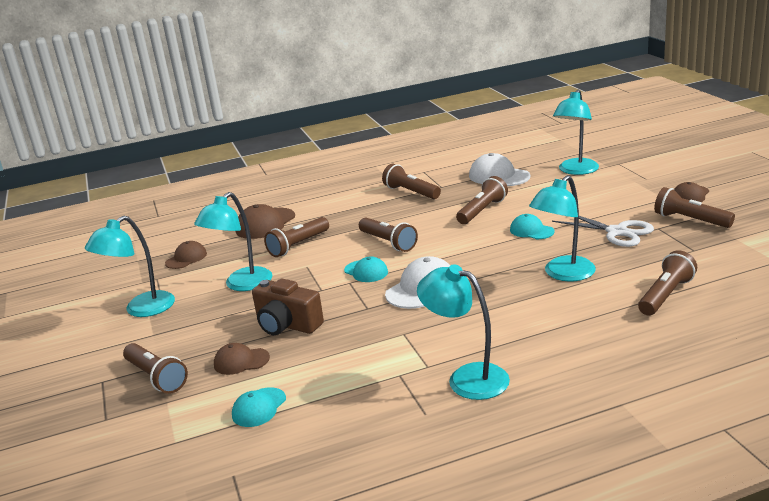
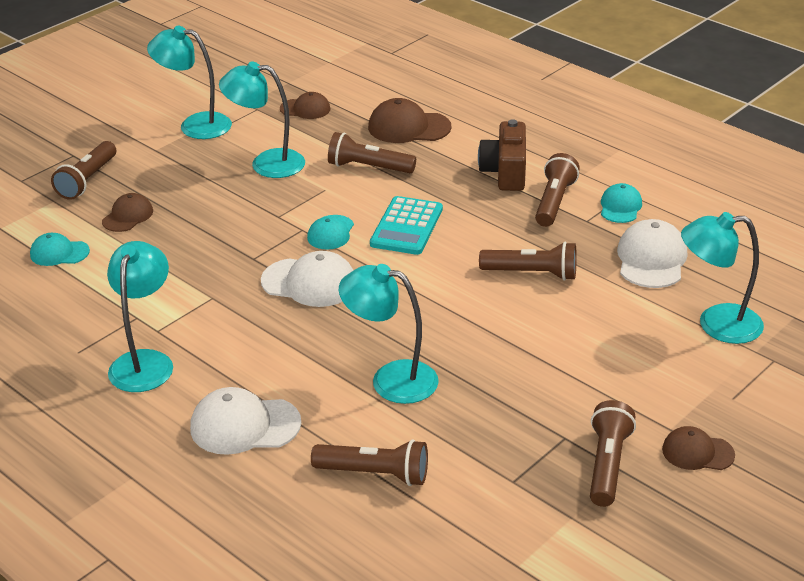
camera: 60 degrees right, 10 degrees up
brown cap [214,343,270,375] -> brown cap turned 60 degrees clockwise [102,193,153,232]
brown camera [252,278,324,335] -> brown camera moved to [478,119,526,191]
brown flashlight [359,218,418,252] -> turquoise calculator [370,196,443,255]
turquoise cap [510,214,555,239] -> turquoise cap moved to [601,183,642,223]
white scissors [552,216,654,247] -> none
none -> white cap [190,387,301,455]

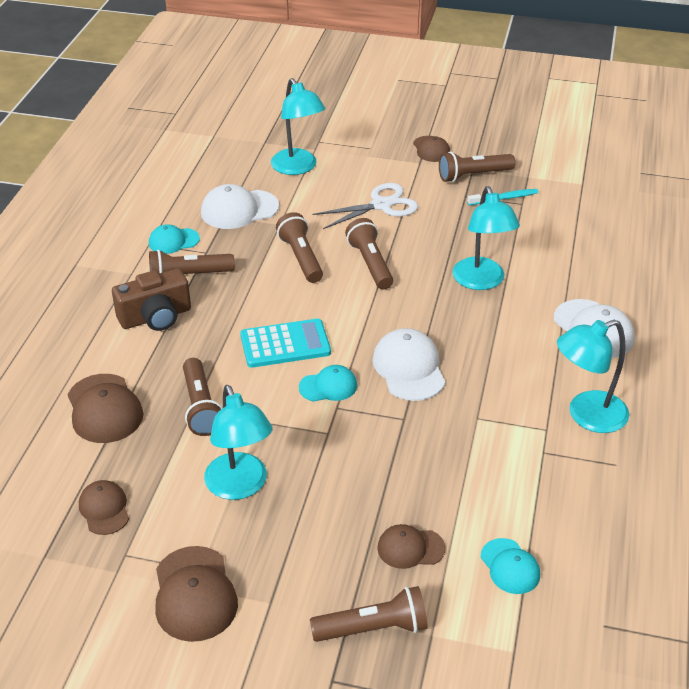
camera: 120 degrees left, 5 degrees up
turquoise lamp [147,26,232,139] -> brown cap [155,546,238,642]
brown flashlight [311,439,428,486] -> brown flashlight moved to [345,218,393,289]
none -> white scissors [313,183,418,229]
none -> turquoise toothbrush [467,189,539,206]

